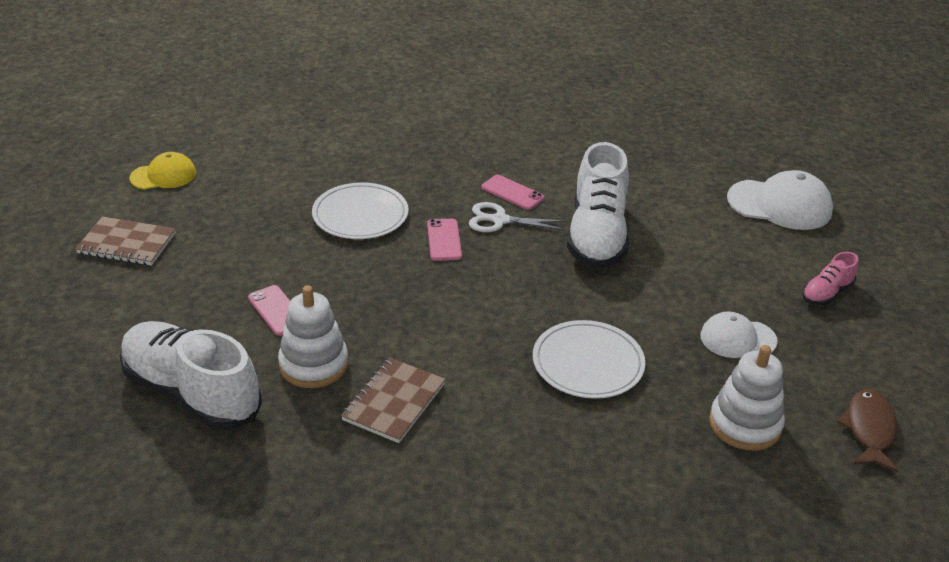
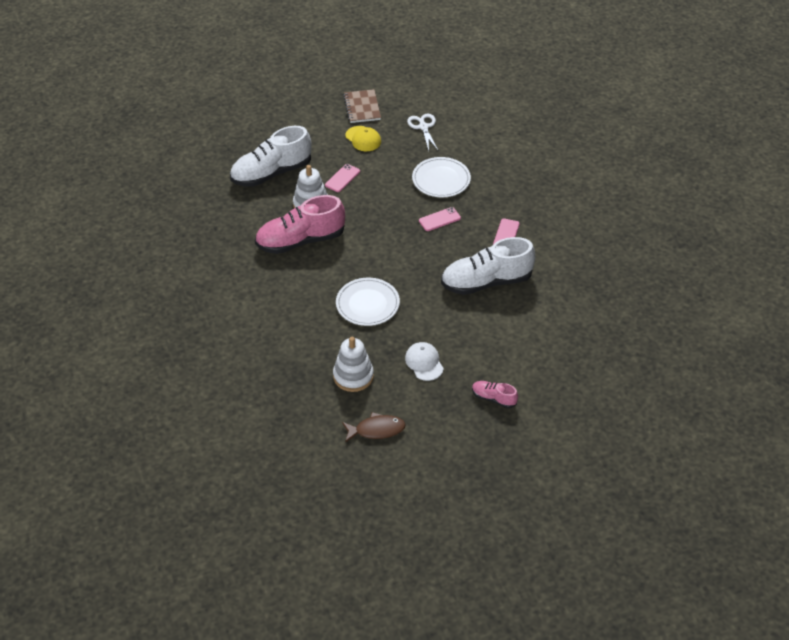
camera: 70 degrees right, 10 degrees up
white shoe [120,321,262,430] -> white shoe turned 135 degrees counterclockwise [230,126,312,187]
yellow cap [130,152,196,190] -> yellow cap moved to [345,126,381,151]
brown notebook [341,358,446,443] -> pink shoe [255,195,345,254]
white scissors [469,202,567,232] -> white scissors moved to [407,113,438,151]
white cap [727,170,833,230] -> none

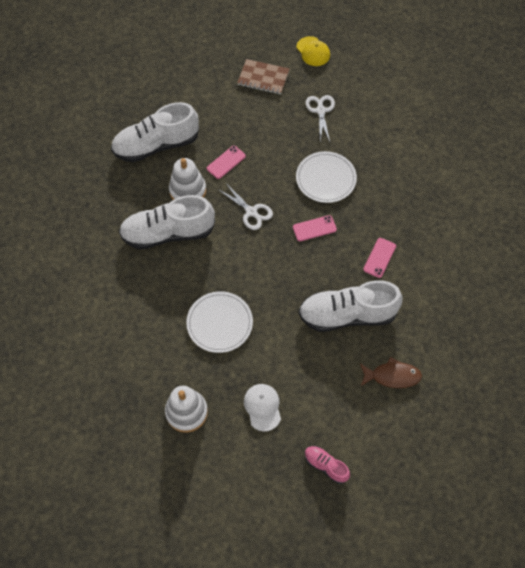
camera: 10 degrees right, 15 degrees up
pink shoe [255,195,345,254] -> white shoe [119,195,215,249]
brown fish [342,412,406,442] -> brown fish moved to [360,357,422,388]
brown notebook [343,89,381,123] -> brown notebook turned 75 degrees counterclockwise [237,59,289,94]
yellow cap [345,126,381,151] -> yellow cap moved to [296,36,330,66]
none -> white scissors [218,182,273,230]

